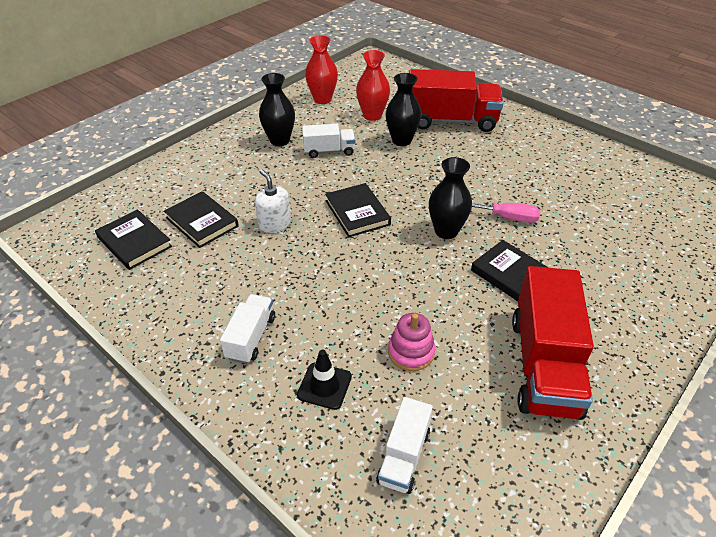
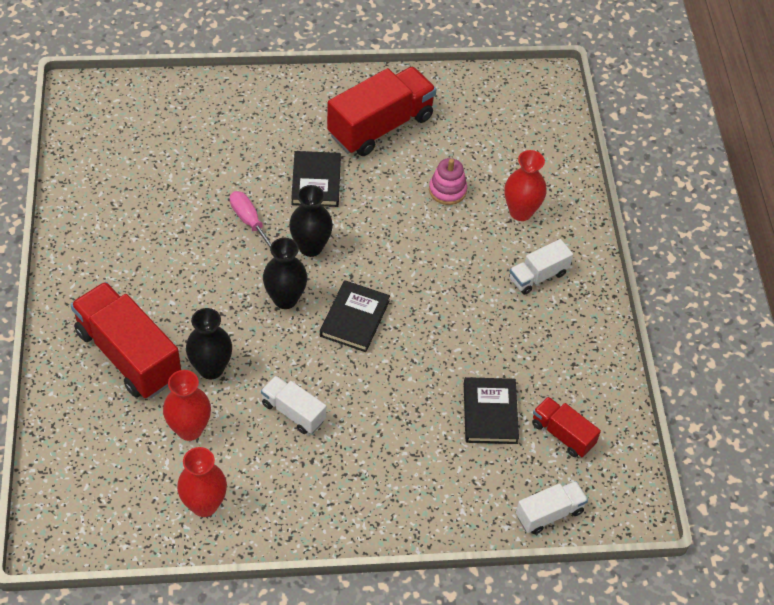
camera: 140 degrees left, 10 degrees up
black book [95,209,172,270] -> red truck [532,397,601,457]
white soap dispenser [255,169,291,233] -> none
black vase [259,73,295,146] -> black vase moved to [263,238,307,309]
black traffic cone [297,350,352,410] -> red vase [505,150,547,221]
white truck [376,397,433,494] -> white truck moved to [516,481,588,534]

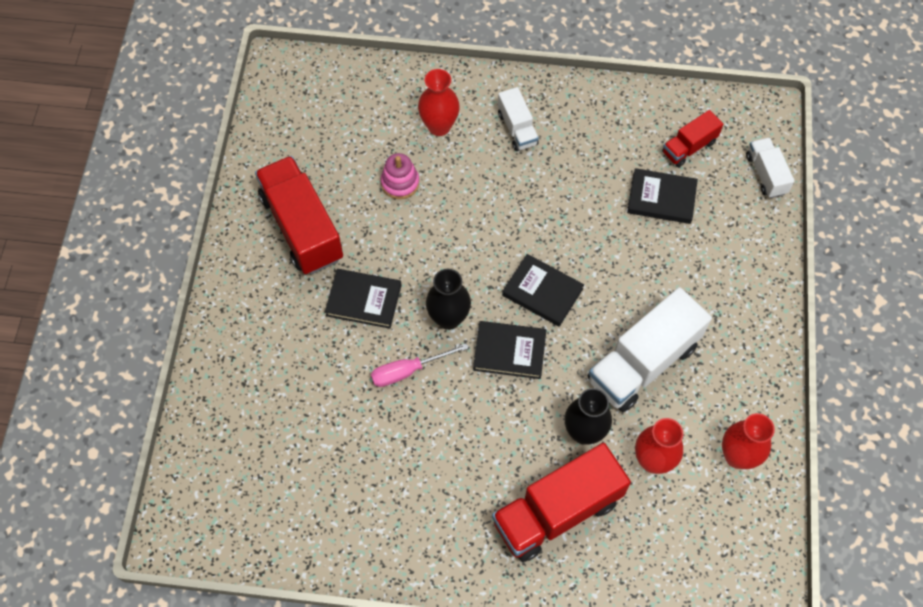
camera: 75 degrees left, 10 degrees up
white truck [261,376,326,434] -> white truck [588,287,712,412], size x1.91
black vase [263,238,307,309] -> black book [473,321,546,379]

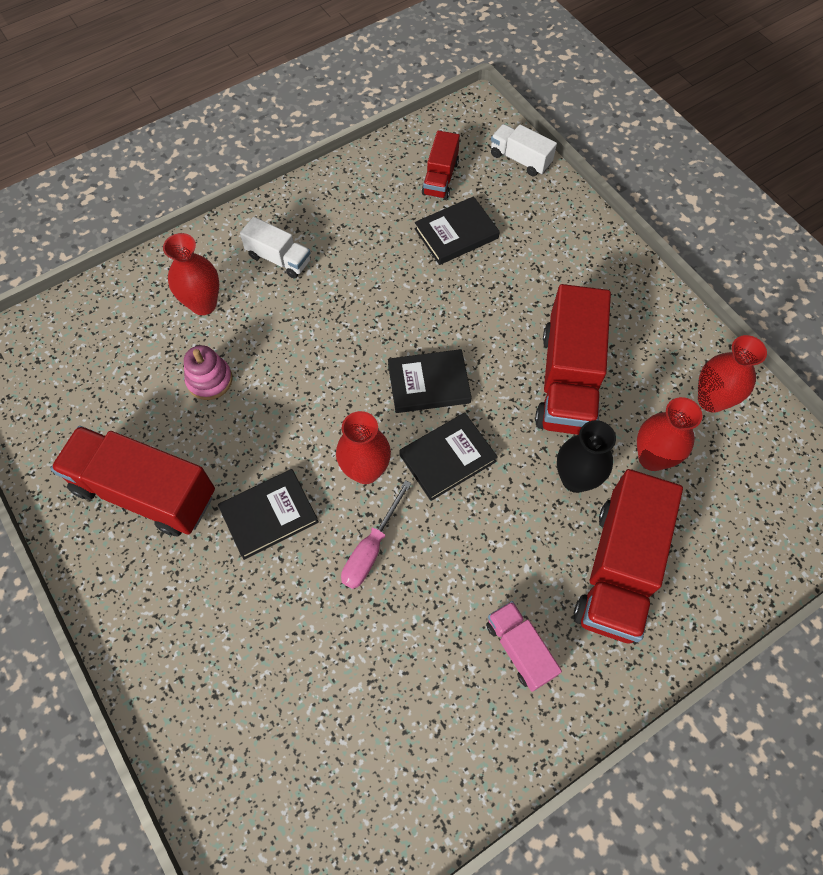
camera: 40 degrees left, 0 degrees up
black vase [426,269,471,330] -> red vase [336,411,391,484]
white truck [588,287,712,412] -> red truck [535,284,611,435]
none -> pink truck [486,601,562,692]

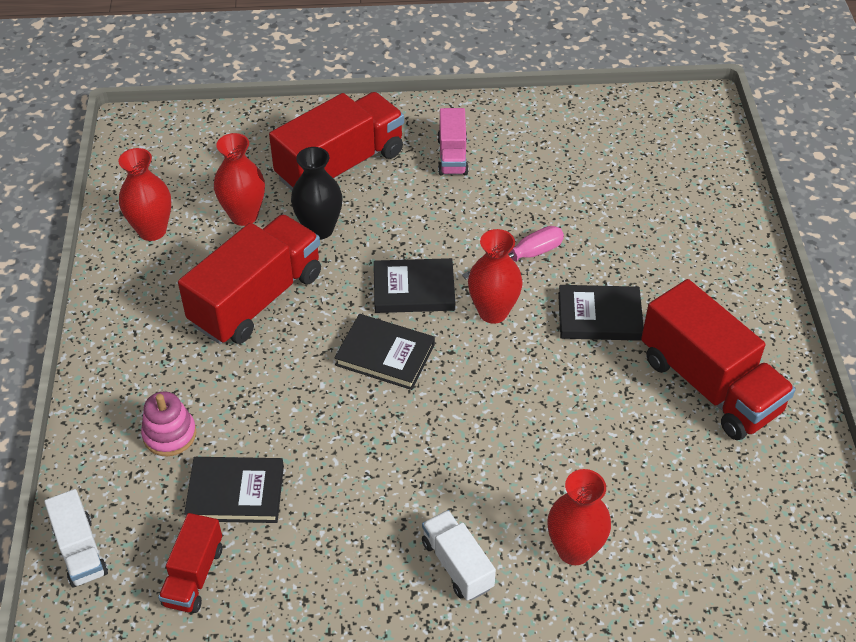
camera: 150 degrees left, 15 degrees down
pink stacking toy [184,345,233,400] -> pink stacking toy moved to [141,392,196,456]
red truck [422,130,460,199] -> red truck turned 150 degrees clockwise [158,513,222,613]

